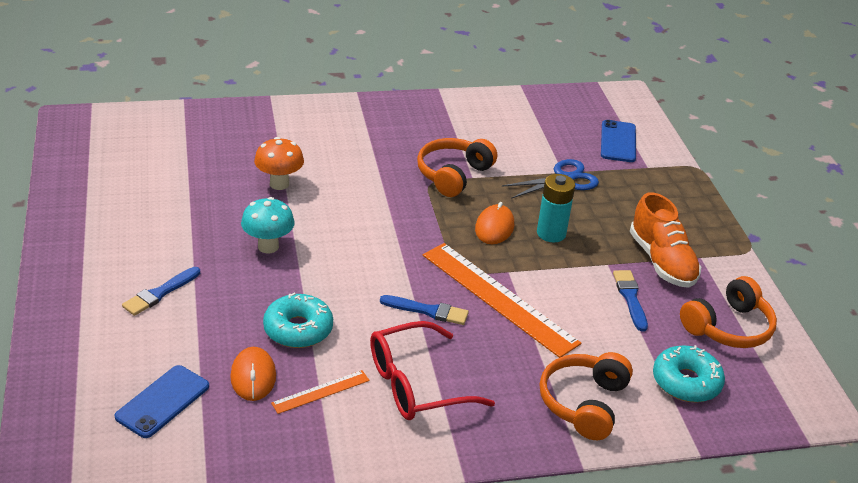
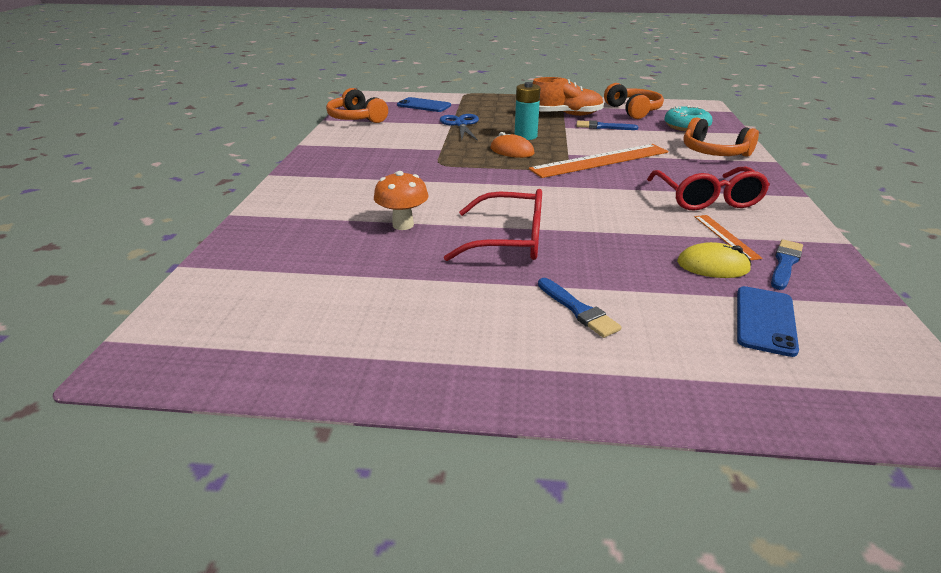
camera: 70 degrees left, 5 degrees down
blue phone [114,365,209,438] -> blue phone turned 60 degrees clockwise [737,286,799,357]
orange mouse [230,347,276,401] -> yellow mouse [677,242,751,278]
turquoise mushroom [241,197,295,253] -> red glasses [444,189,542,261]
turquoise donut [263,292,333,348] -> none
blue brush [380,295,469,325] -> blue brush moved to [771,239,803,290]
orange headphones [417,138,497,197] -> orange headphones moved to [326,88,388,123]

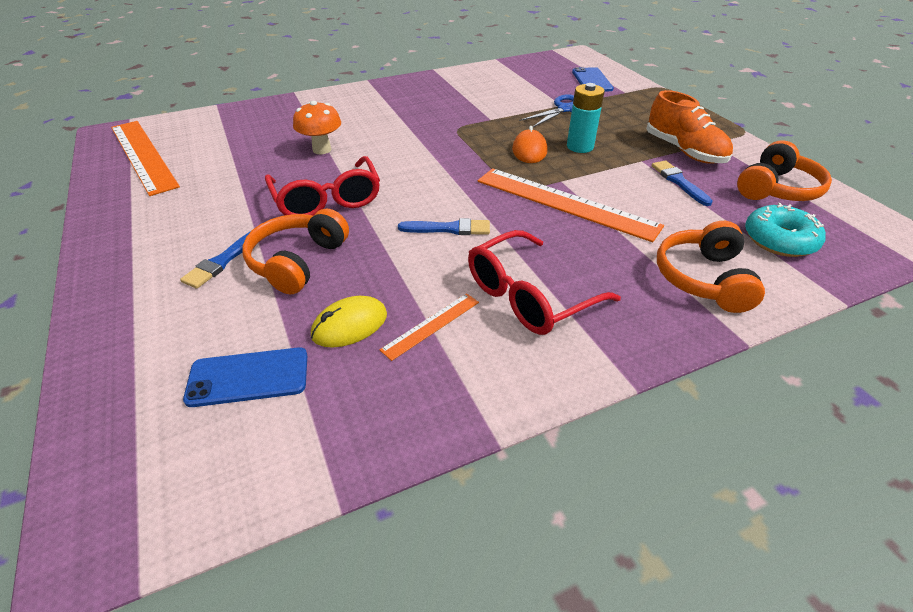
camera: 60 degrees right, 10 degrees up
orange headphones [326,88,388,123] -> orange headphones moved to [242,209,349,294]
yellow mouse [677,242,751,278] -> yellow mouse turned 75 degrees clockwise [311,296,387,348]
blue brush [771,239,803,290] -> blue brush moved to [398,218,490,235]
none -> orange ruler [111,121,180,196]

